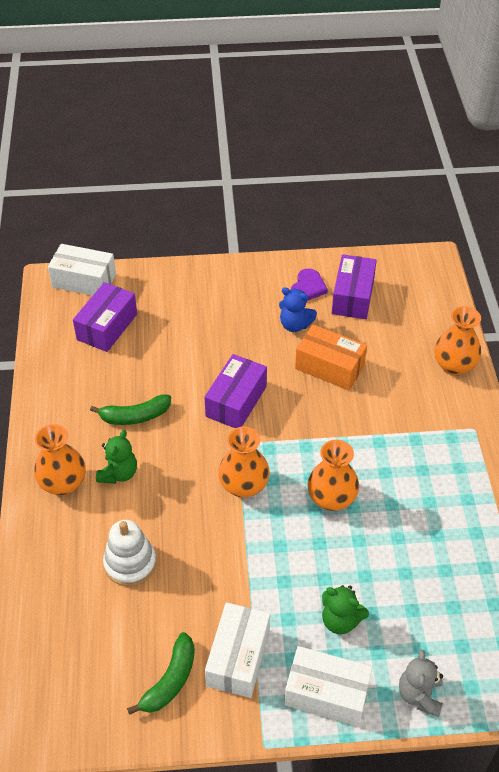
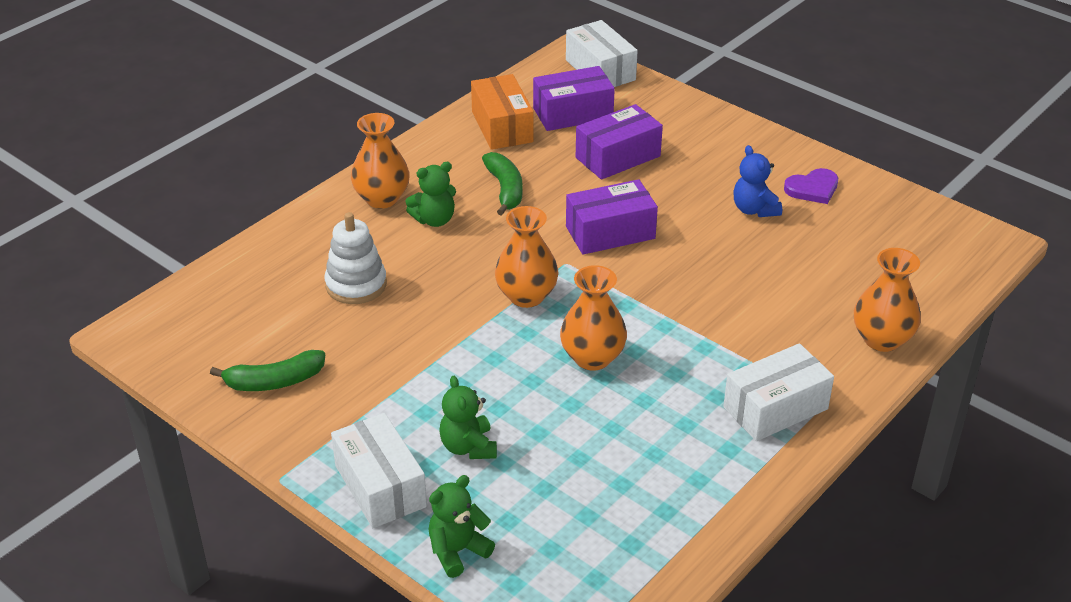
camera: 45 degrees right, 10 degrees down
green banana [90,394,171,425] -> green banana turned 135 degrees counterclockwise [482,152,523,216]
white box [205,602,270,698] -> white box moved to [723,343,834,441]
orange box [295,324,367,390] -> orange box moved to [471,74,534,150]
purple box [332,254,377,319] -> purple box moved to [576,104,663,180]
grey teddy bear [399,650,443,717] -> green teddy bear [429,475,495,578]

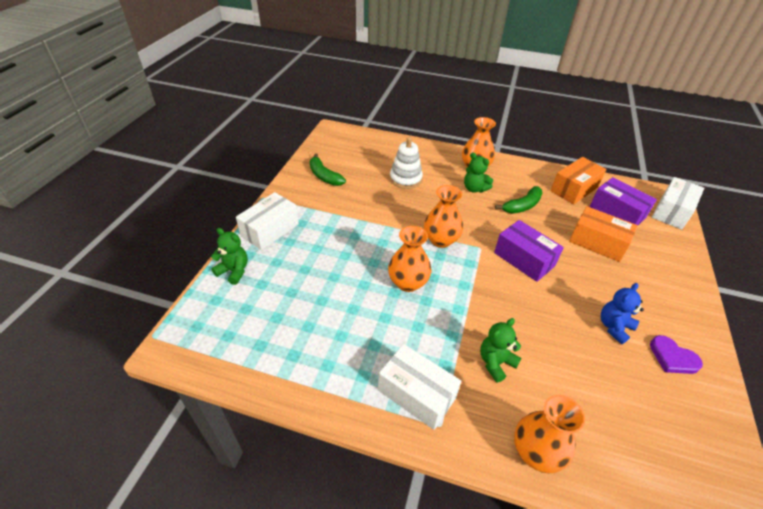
camera: 65 degrees right, 5 degrees up
green teddy bear [439,376,497,459] -> green teddy bear moved to [480,318,521,382]
purple box [576,104,663,180] -> orange box [569,206,638,262]

